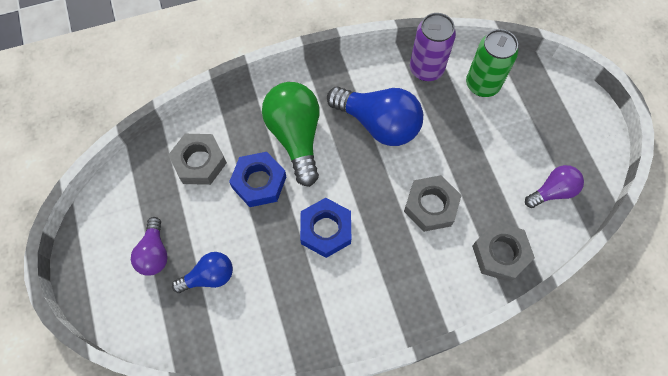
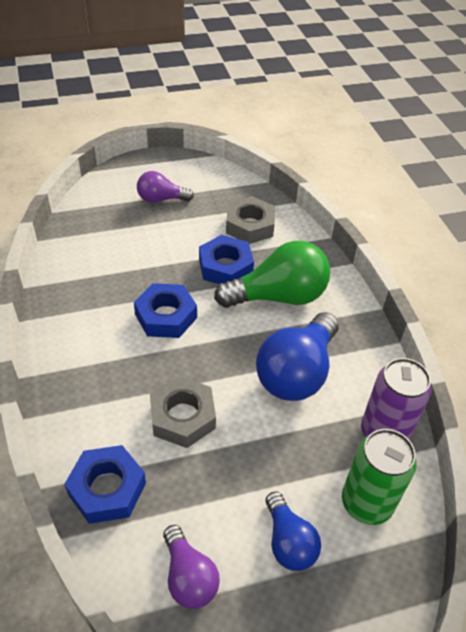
camera: 90 degrees right, 20 degrees down
blue light bulb [172,252,233,293] -> blue light bulb moved to [265,491,321,571]
grey nut [472,222,535,282] -> blue nut [64,445,146,524]

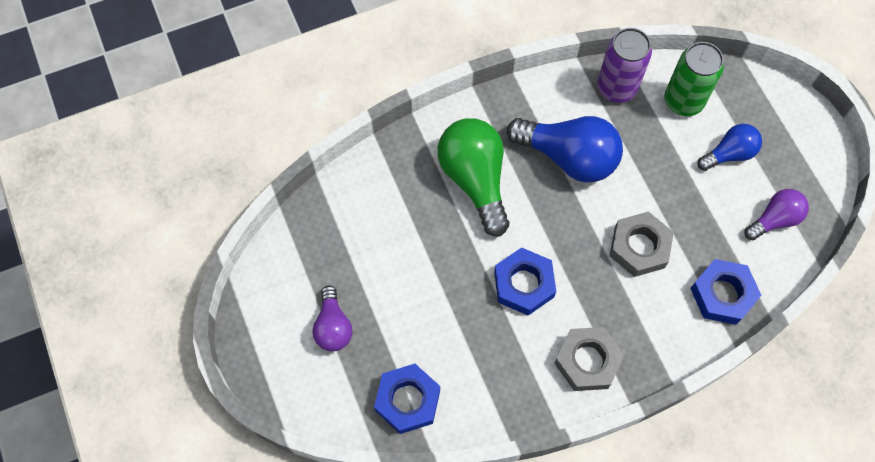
camera: 95 degrees left, 20 degrees up
blue nut [199,235,254,284] -> blue nut moved to [374,364,440,434]
grey nut [226,196,275,244] -> grey nut moved to [554,327,624,391]

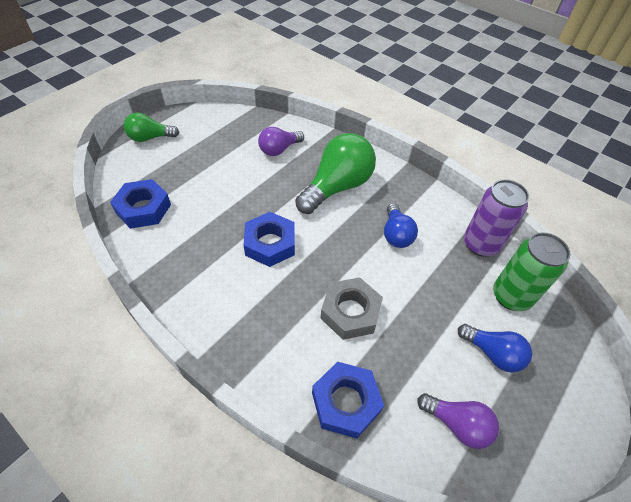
camera: 60 degrees right, 15 degrees down
purple light bulb [312,285,352,352] -> purple light bulb moved to [258,127,304,156]
blue light bulb [507,116,623,182] -> blue light bulb [384,203,418,248], size x0.57
grey nut [554,327,624,391] -> none
none -> green light bulb [124,113,179,142]

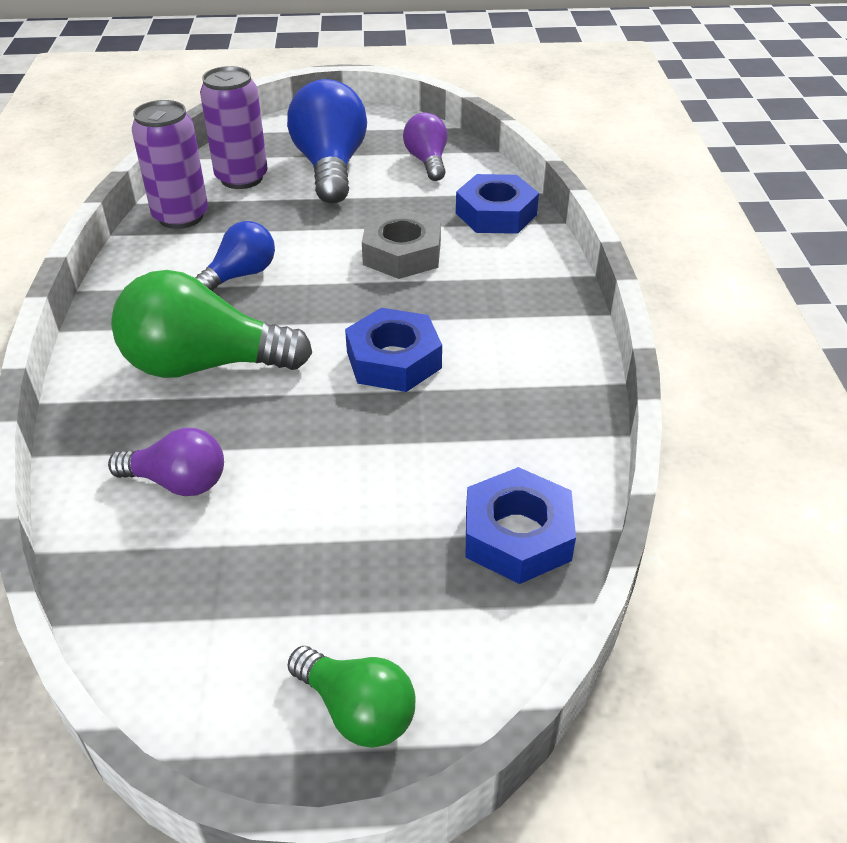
camera: 130 degrees left, 10 degrees down
blue light bulb [458,324,532,373] -> blue light bulb [287,79,367,204], size x1.76
green can [493,232,570,311] -> purple can [200,66,268,189]

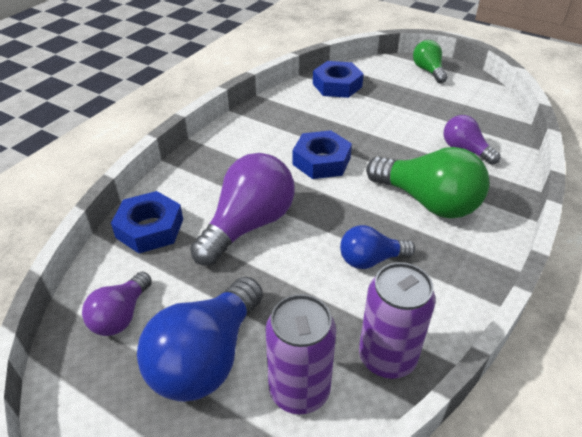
camera: 145 degrees left, 0 degrees up
grey nut [362,209,441,279] -> purple light bulb [190,153,295,266]

